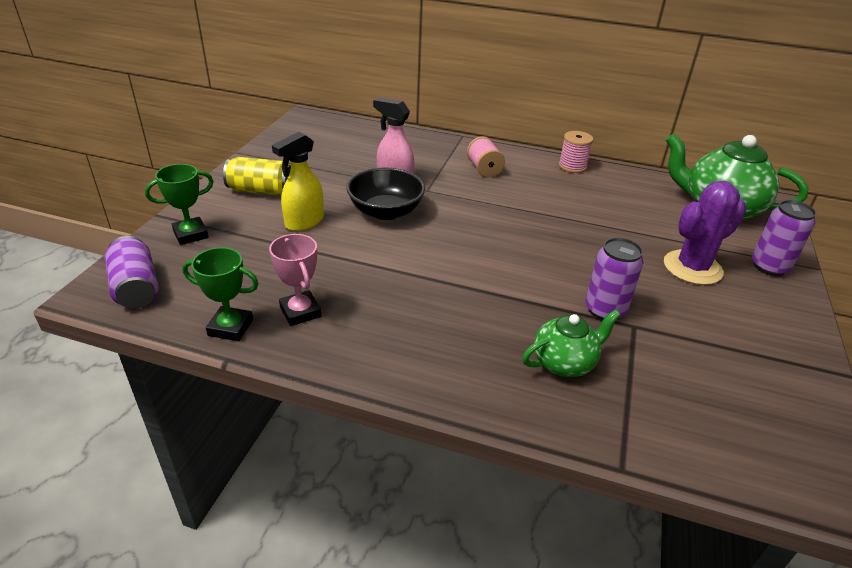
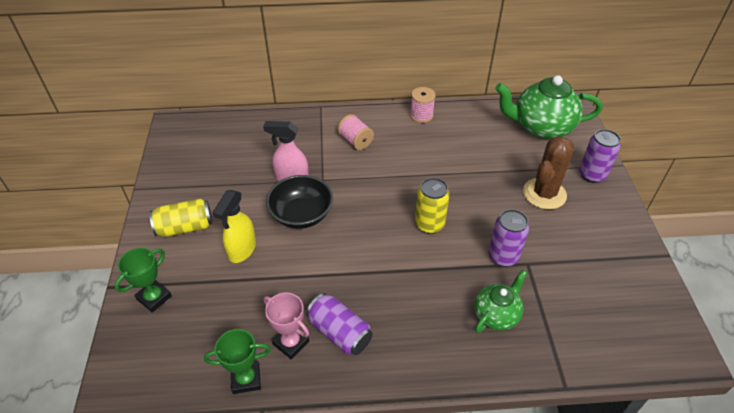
camera: 20 degrees left, 10 degrees up
purple can [105,236,159,309] -> purple can moved to [306,293,373,355]
purple cactus [664,181,746,285] -> brown cactus [523,136,574,209]
none -> yellow can [415,178,450,234]

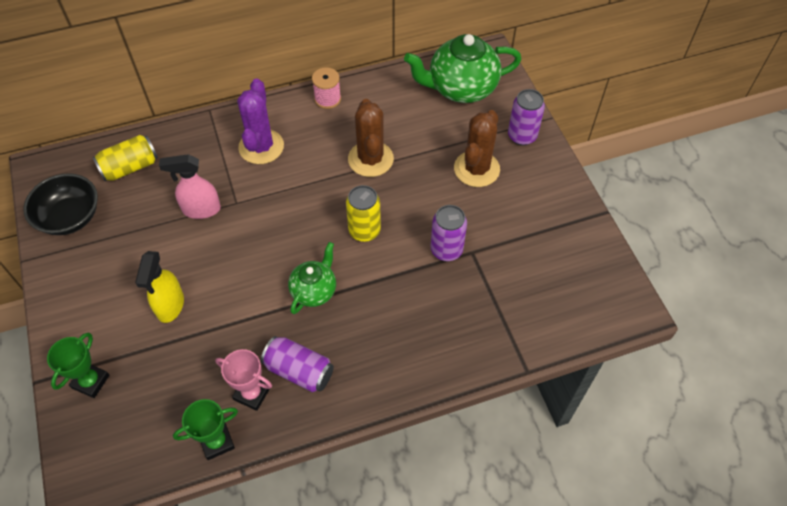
camera: 15 degrees left, 10 degrees up
yellow can [149,199,212,237] -> yellow can moved to [93,135,158,181]
black bowl [266,175,333,229] -> black bowl moved to [23,173,98,235]
pink spool [338,114,374,150] -> purple cactus [237,79,284,164]
green teapot [474,270,528,333] -> green teapot moved to [288,242,336,314]
none -> brown cactus [348,99,394,177]

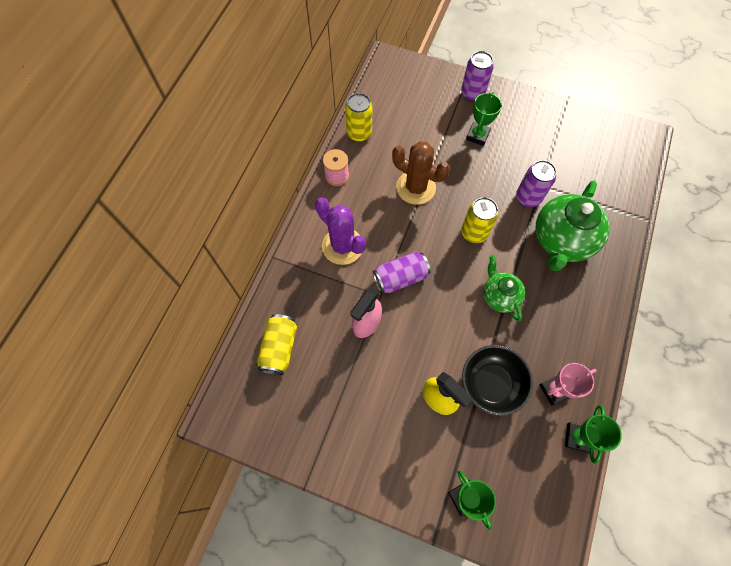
camera: 50 degrees left, 10 degrees up
black bowl [23,173,98,235] -> black bowl moved to [462,345,533,416]
purple can [261,336,334,392] -> purple can moved to [373,252,431,294]
green teapot [404,34,522,103] -> green teapot moved to [535,181,609,271]
brown cactus [454,110,500,187] -> green trophy [466,92,502,146]
none -> yellow can [345,93,373,142]

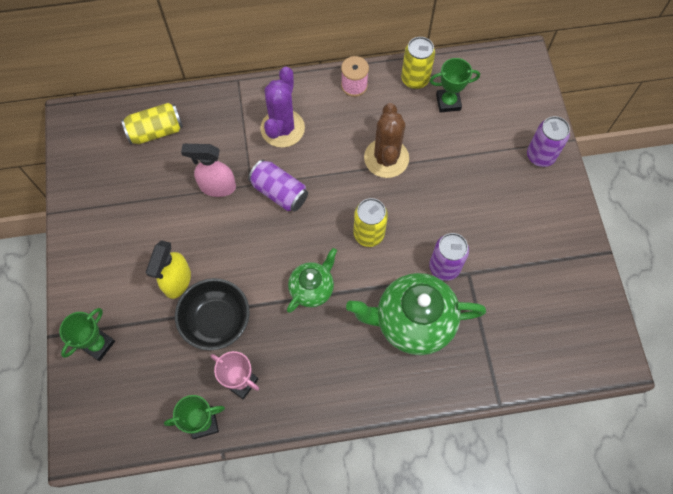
camera: 60 degrees right, 0 degrees up
green trophy [466,92,502,146] -> green trophy moved to [429,58,480,113]

